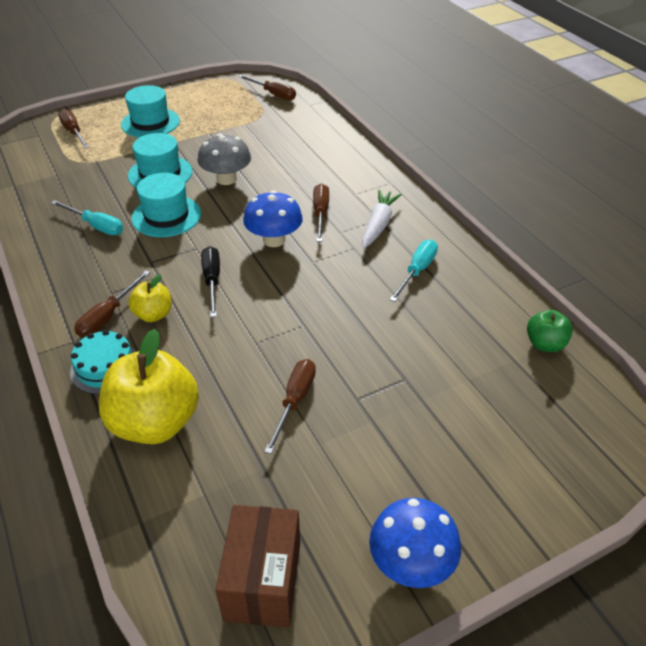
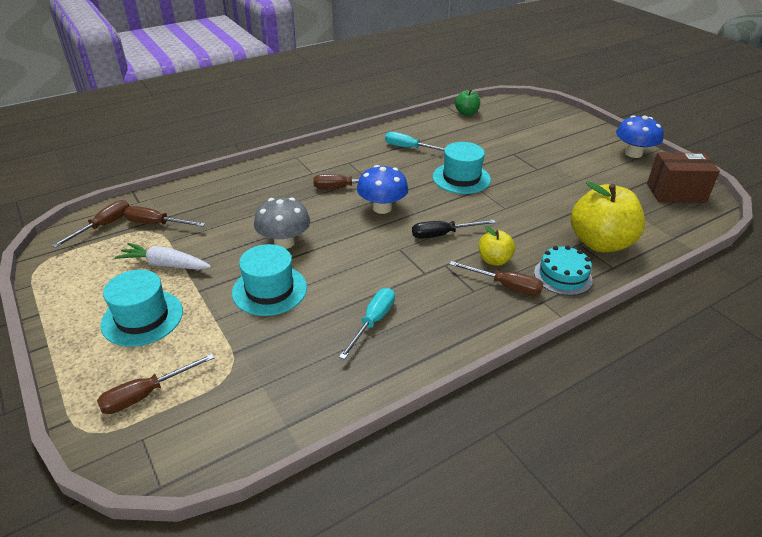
camera: 95 degrees left, 5 degrees down
turquoise hat [131,173,201,237] -> turquoise hat moved to [433,142,491,194]
brown screwdriver [264,359,316,454] -> brown screwdriver moved to [124,206,205,227]
white carrot [362,190,402,248] -> white carrot moved to [115,243,211,270]

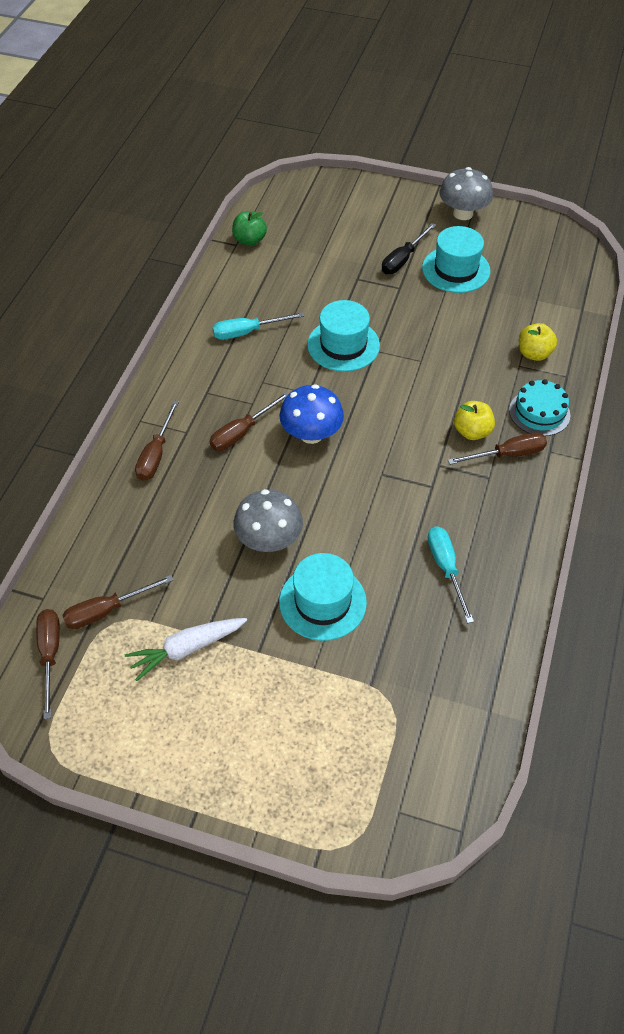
camera: 40 degrees left, 15 degrees up
brown screwdriver [97,354,214,414] -> brown screwdriver moved to [135,400,179,481]
turquoise hat [100,270,183,347] -> turquoise hat moved to [422,226,490,293]
black screwdriver [412,220,496,239] -> black screwdriver moved to [382,223,436,274]
yellow apple [571,181,645,252] -> yellow apple [519,323,557,361], size x0.51
blue mushroom [616,115,664,158] -> grey mushroom [439,167,493,220]
brown box [647,152,720,203] -> none

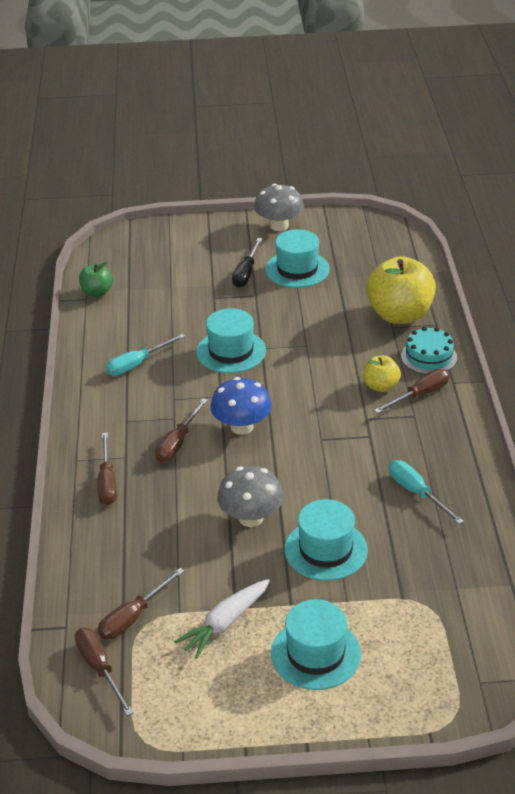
camera: 20 degrees left, 15 degrees down
yellow apple [519,323,557,361] -> yellow apple [366,256,436,324], size x1.96
none -> turquoise hat [271,599,361,690]

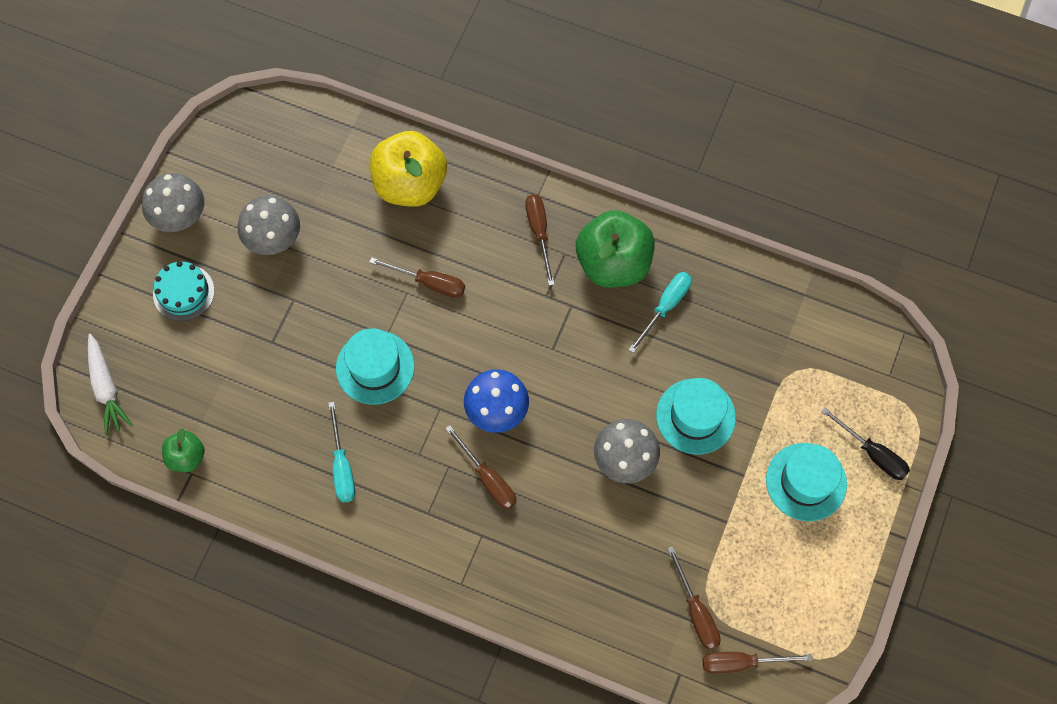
camera: 65 degrees left, 30 degrees up
brown screwdriver [97,433,117,505] -> brown screwdriver moved to [369,257,465,298]
white carrot [174,579,270,659] -> white carrot moved to [88,334,133,436]
black screwdriver [232,238,262,288] -> black screwdriver moved to [821,407,910,480]
turquoise hat [265,229,330,288] -> grey mushroom [238,196,300,255]
yellow apple [363,355,401,392] -> none
turquoise screwdriver [389,460,464,524] -> turquoise screwdriver turned 135 degrees clockwise [629,272,692,353]
turquoise cake [401,327,457,374] -> turquoise cake moved to [153,261,214,321]
none -> green apple [576,210,655,288]

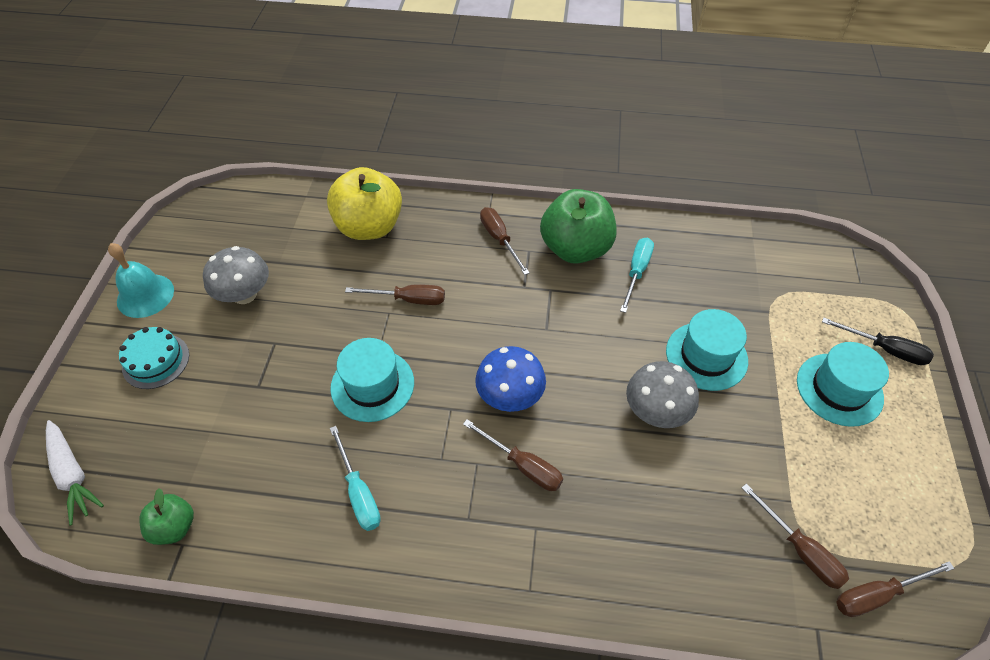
camera: 15 degrees left, 15 degrees down
grey mushroom [142,173,204,232] -> turquoise bell [108,243,174,318]

